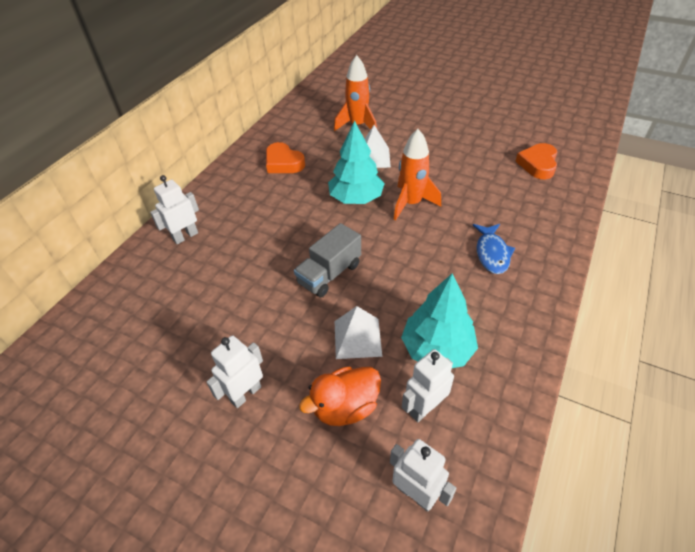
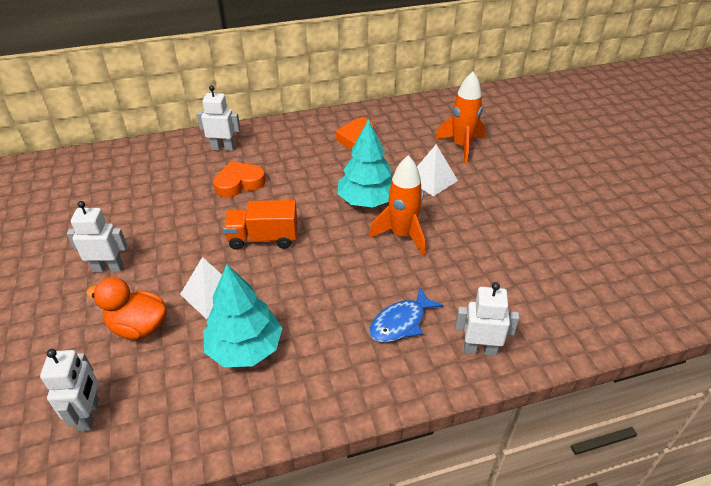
camera: 45 degrees right, 5 degrees down
grey truck [294,223,361,297] -> orange truck [223,200,297,250]
white robot [402,349,454,422] -> white robot moved to [455,282,519,356]
orange heart [515,143,557,179] -> orange heart moved to [213,161,266,198]

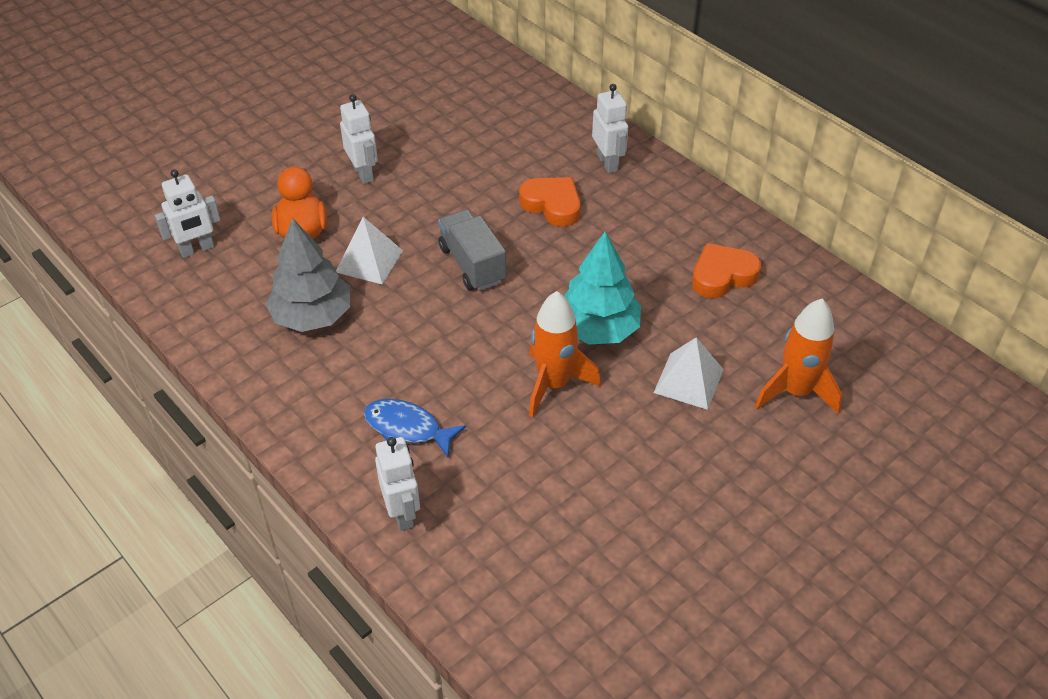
camera: 65 degrees right, 5 degrees up
turquoise tree [203,264,282,367] -> grey tree [265,218,351,332]
orange truck [223,200,297,250] -> grey truck [438,209,506,291]

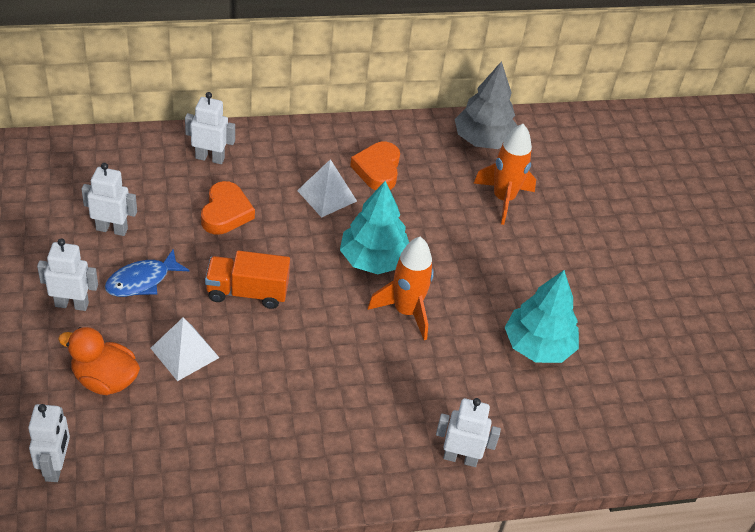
camera: 65 degrees left, 0 degrees up
grey tree [265,218,351,332] -> grey tree moved to [455,61,518,149]
blue fish [364,399,466,457] -> blue fish moved to [105,249,189,297]
grey truck [438,209,506,291] -> orange truck [205,250,290,309]
orange heart [519,177,581,227] -> orange heart turned 120 degrees clockwise [201,181,255,235]
white pyramid [654,337,724,410] -> white pyramid moved to [297,159,357,218]
none -> white robot [82,163,137,236]
none -> turquoise tree [505,270,579,363]

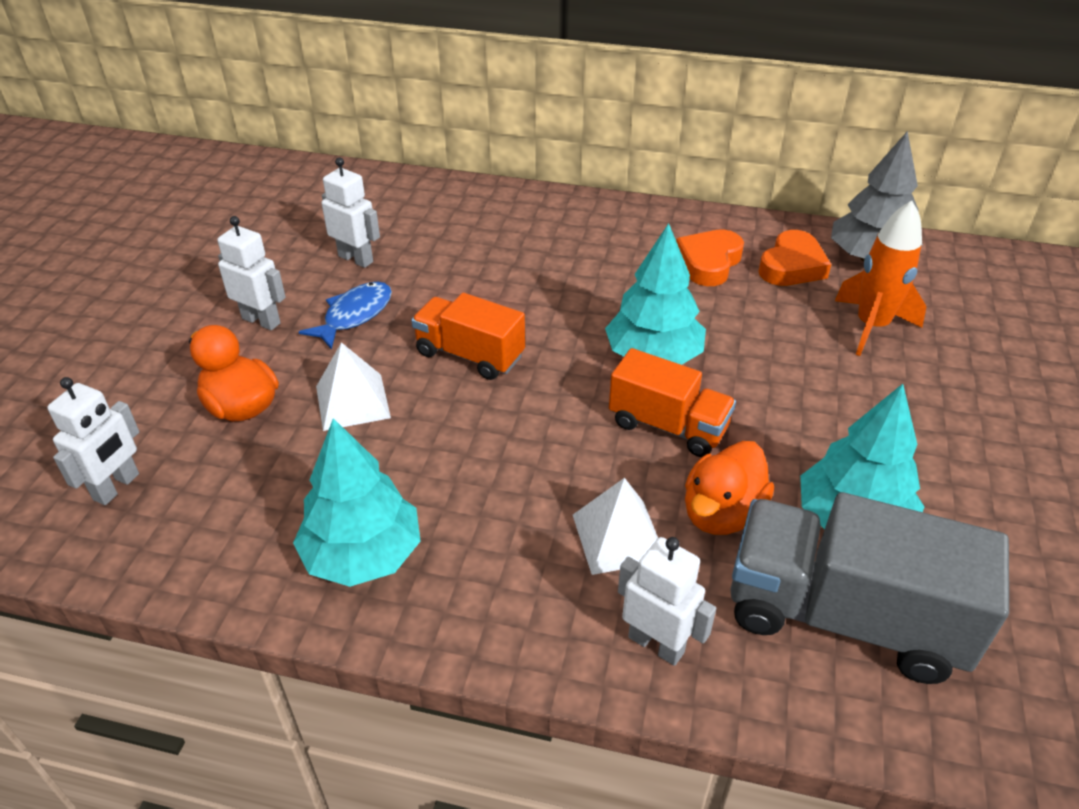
camera: 30 degrees right, 5 degrees down
blue fish [105,249,189,297] -> blue fish turned 135 degrees clockwise [299,282,392,350]
white robot [185,92,235,164] -> none
orange heart [201,181,255,235] -> orange heart moved to [758,230,831,286]
white pyramid [297,159,357,218] -> white pyramid moved to [573,478,658,575]
orange rocket [368,237,434,340] -> orange truck [609,348,736,457]
none -> turquoise tree [293,418,421,587]
none -> orange duck [685,441,774,535]
none -> grey truck [730,492,1009,684]

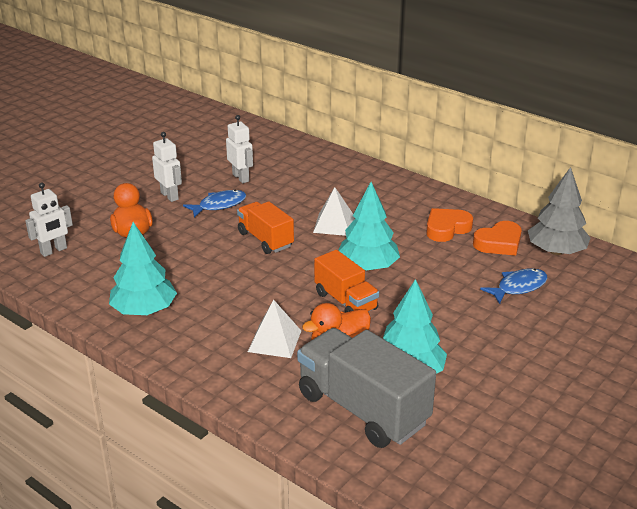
camera: 25 degrees right, 10 degrees down
white pyramid [316,342,391,431] -> white pyramid moved to [313,187,355,236]
white robot [618,537,716,666] -> none
orange rocket [835,201,927,356] -> blue fish [480,268,547,304]

